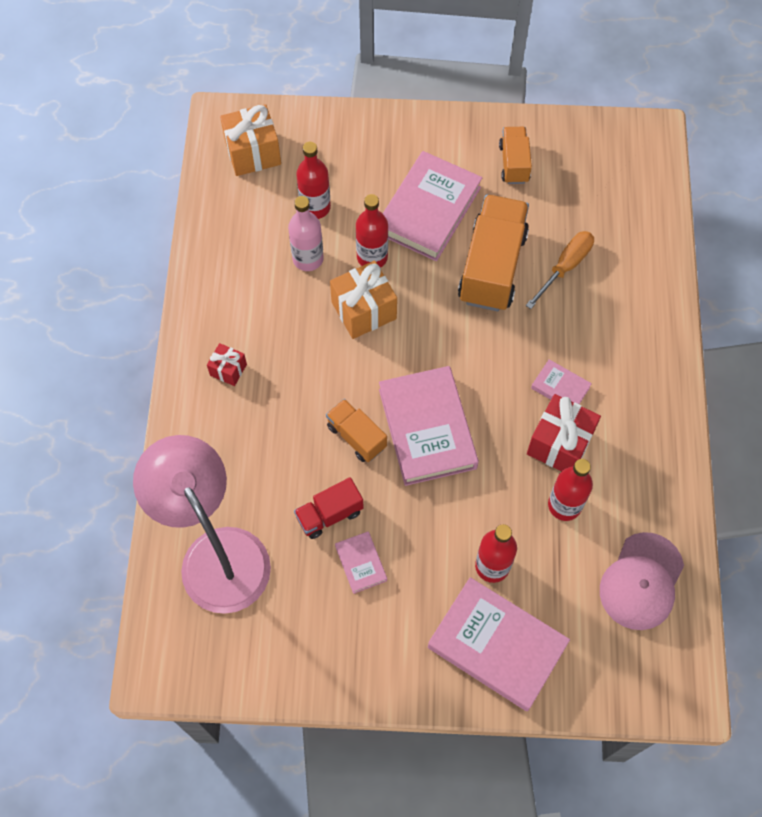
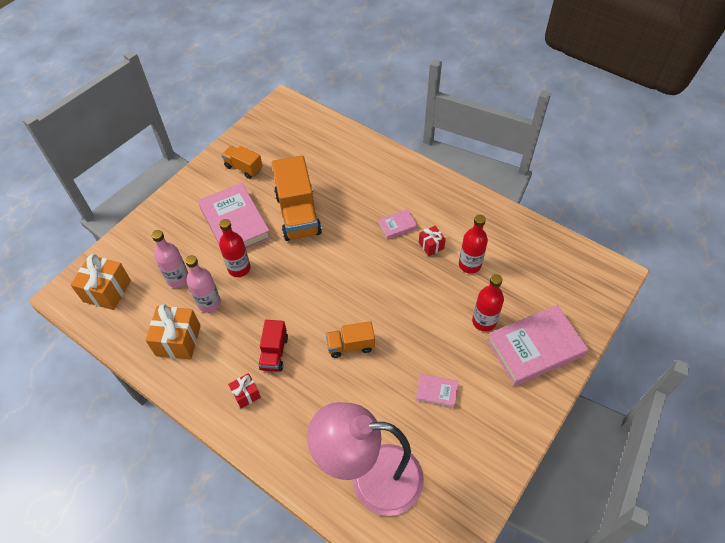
camera: 55 degrees left, 10 degrees down
red truck [294,477,364,539] -> red truck moved to [258,320,288,372]
red bottle [296,142,331,219] -> pink bottle [152,230,188,288]
orange gift [330,261,397,339] -> orange gift moved to [145,304,201,359]
pink book [379,366,479,486] -> none
orange truck [458,195,529,311] -> orange truck turned 150 degrees counterclockwise [272,156,322,241]
orange screwdriver [526,231,594,309] -> none
red gift [527,394,601,471] -> red gift [419,226,446,256], size x0.55
pink cap [600,532,684,630] -> none

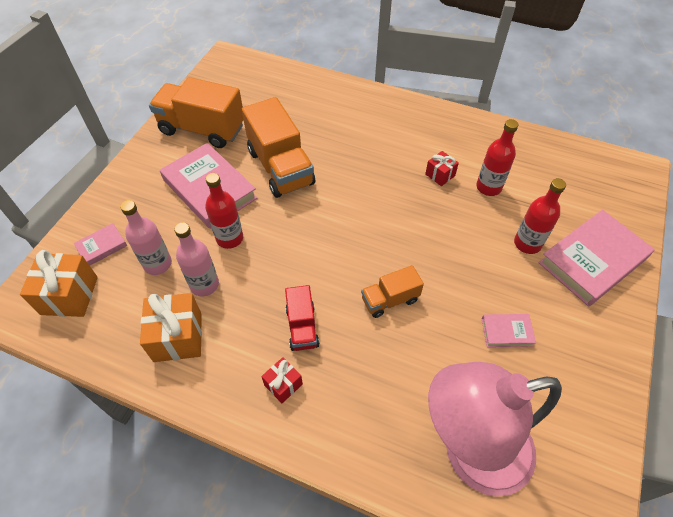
camera: 15 degrees left, 0 degrees up
orange truck [221,146,263,179] -> orange truck [149,77,243,148], size x1.86
pink book [378,209,418,240] -> pink book moved to [74,223,127,265]

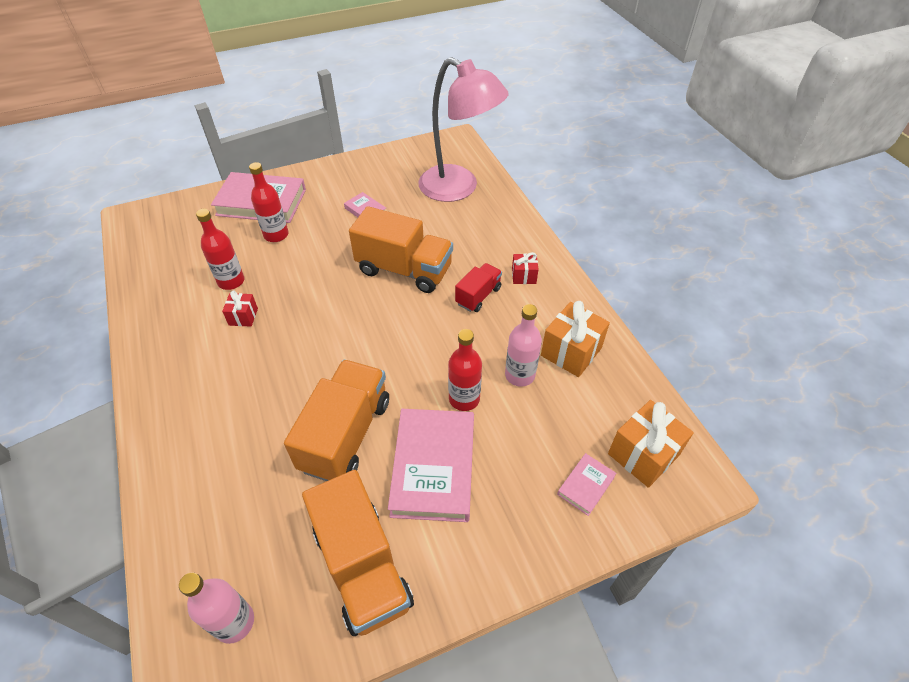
camera: 135 degrees left, 5 degrees down
pink book [74,223,127,265] -> pink book turned 60 degrees counterclockwise [557,453,616,516]
pink bottle [120,200,172,275] -> pink bottle moved to [179,572,254,644]
orange truck [361,265,424,318] -> orange truck [349,206,453,293], size x1.86

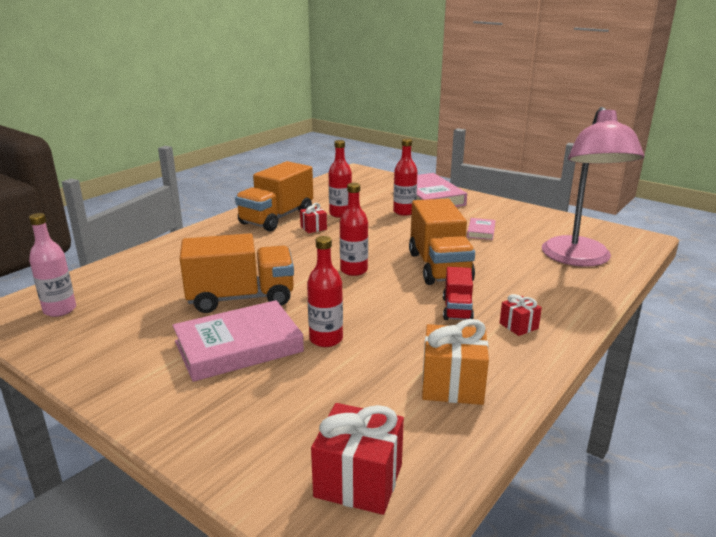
camera: 60 degrees right, 25 degrees down
orange truck [302,470,414,636] -> orange truck moved to [235,161,313,232]
red truck [455,263,502,312] -> red truck turned 90 degrees clockwise [443,267,474,320]
pink bottle [505,304,542,387] -> none
pink book [557,453,616,516] -> none
orange gift [608,400,694,488] -> red gift [311,403,404,515]
none -> red bottle [340,183,368,276]

